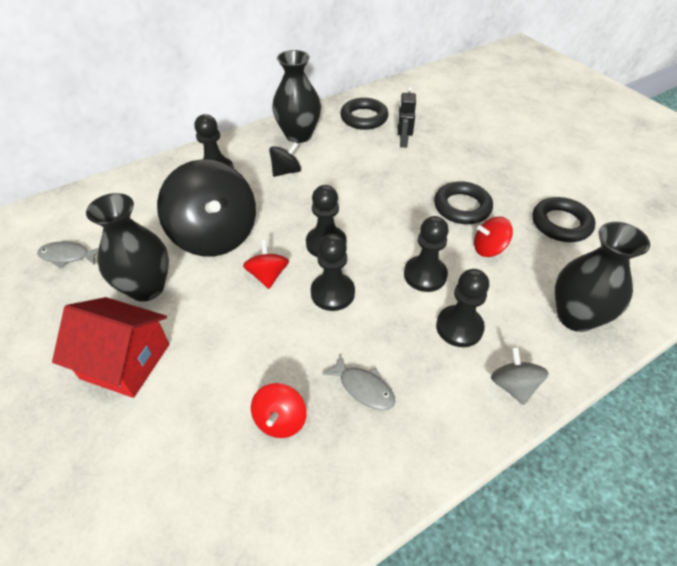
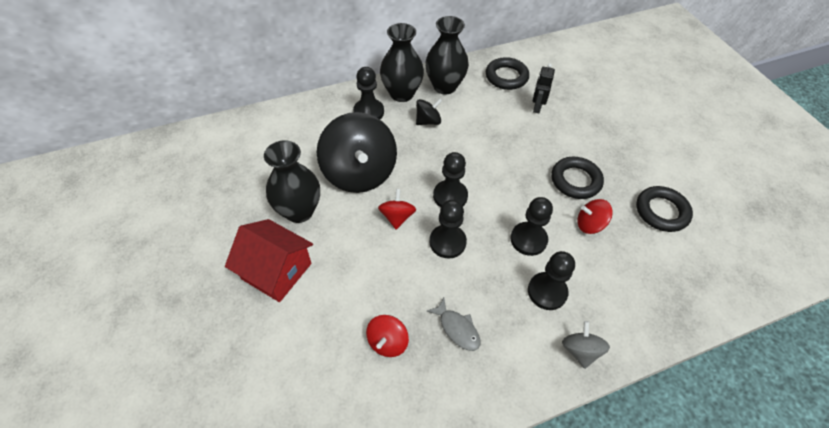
camera: 10 degrees right, 5 degrees up
grey fish [37,242,99,268] -> none
black vase [555,222,650,332] -> black vase moved to [380,23,424,102]

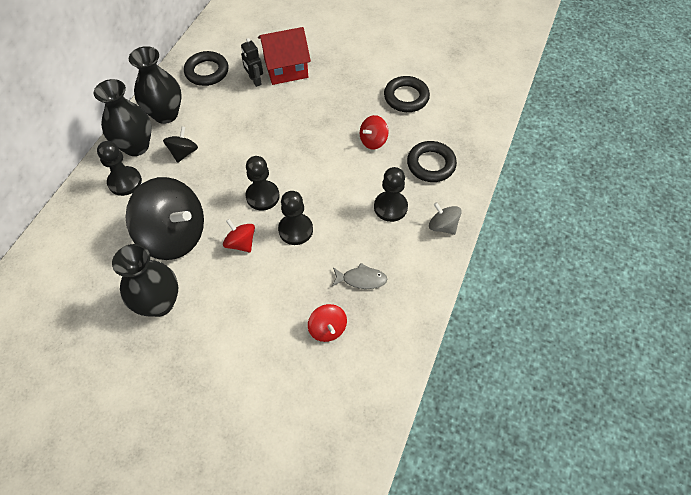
camera: 45 degrees left, 5 degrees up
red house [225,219,313,302] -> red house moved to [258,27,311,85]
black pawn [510,197,553,256] -> none
black ring [551,157,604,199] -> black ring moved to [407,141,457,182]

